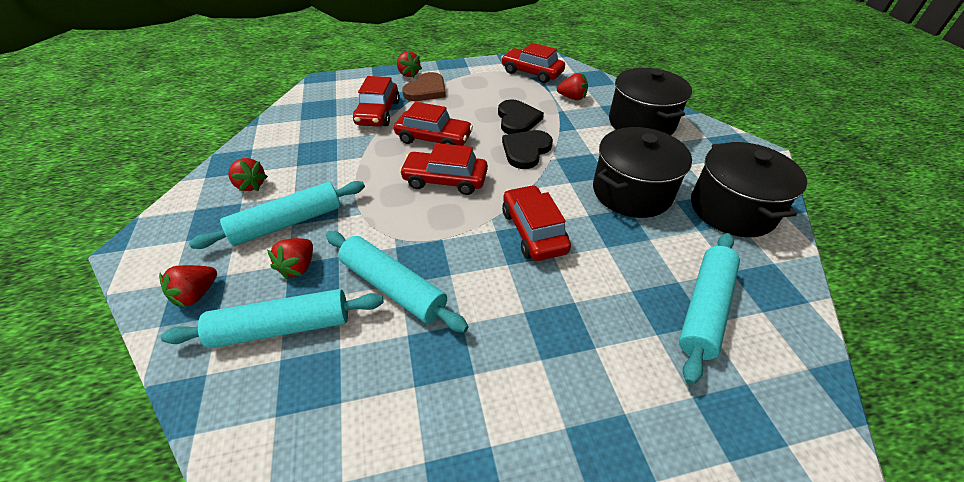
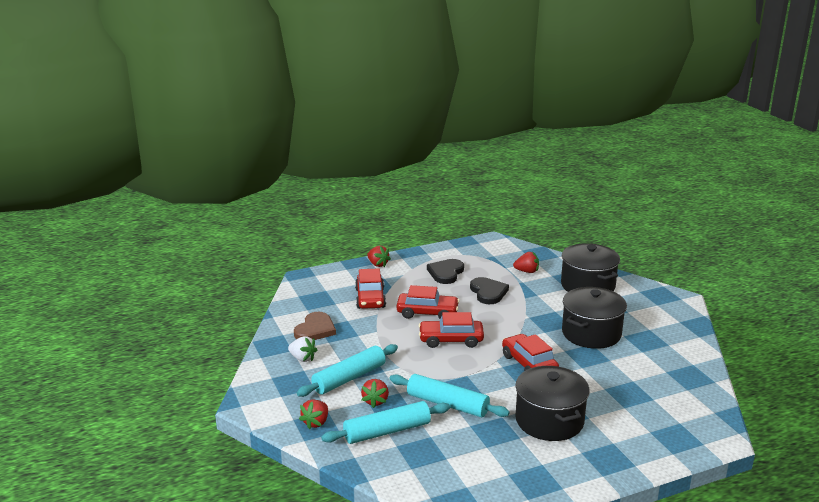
camera: 10 degrees left, 20 degrees down
red strawberry [229,158,268,191] -> white strawberry [288,336,317,362]
brown heart [402,72,446,101] -> brown heart moved to [294,312,336,340]
red car [501,43,565,83] -> none
black heart [502,130,553,169] -> black heart moved to [427,259,464,284]
turquoise rolling pin [679,233,740,385] -> none
black pot [691,142,807,237] -> black pot moved to [515,366,590,441]

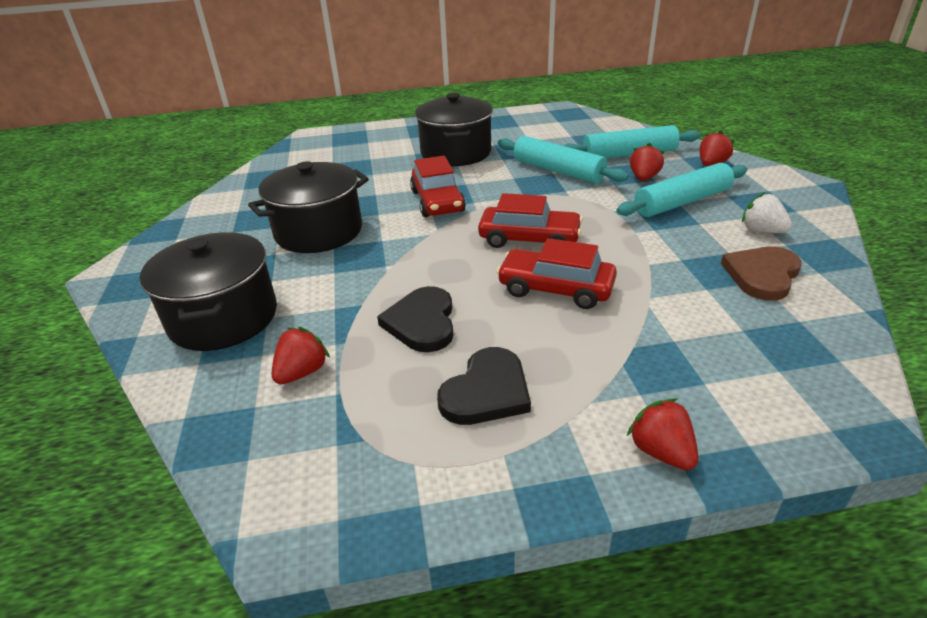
camera: 165 degrees left, 10 degrees up
red car [355,268,386,309] -> none
red strawberry [513,252,539,273] -> red strawberry turned 105 degrees clockwise [271,327,330,384]

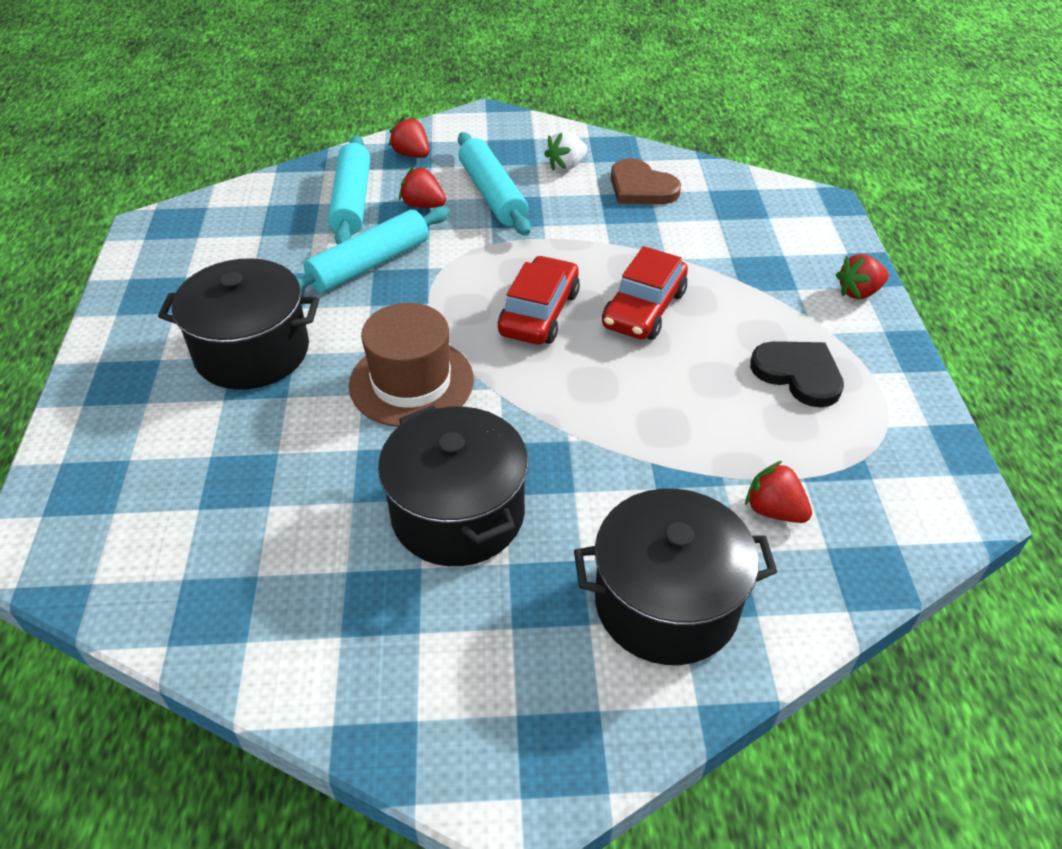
camera: 85 degrees left, 10 degrees up
black heart [377,286,454,352] -> none
red car [410,156,466,217] -> brown hat [349,303,474,427]

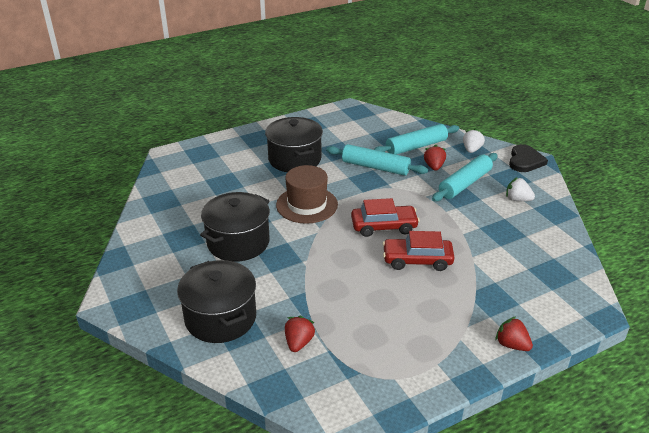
camera: 65 degrees right, 10 degrees down
red strawberry [389,117,429,158] -> white strawberry [463,128,485,153]
brown heart [611,158,681,204] -> none
black heart [750,341,844,407] -> black heart moved to [509,144,548,172]

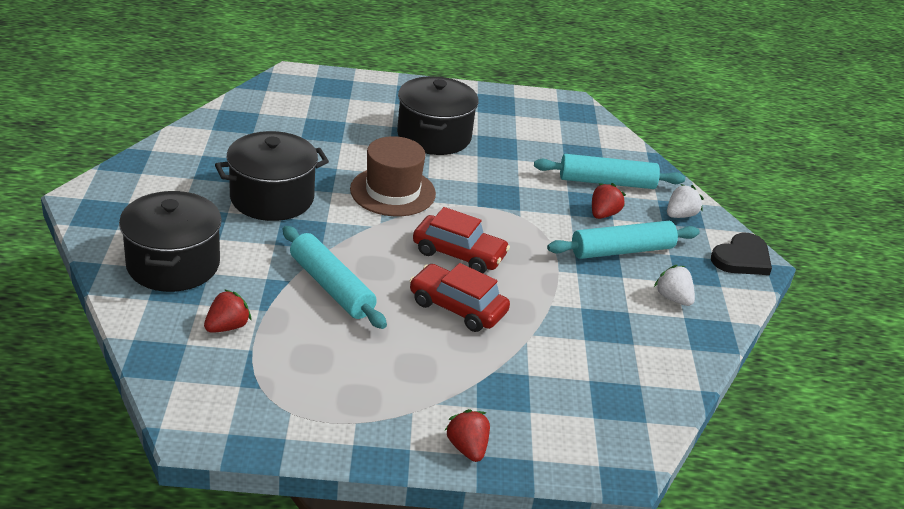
camera: 25 degrees right, 0 degrees up
turquoise rolling pin [326,144,428,176] -> turquoise rolling pin moved to [283,226,387,329]

